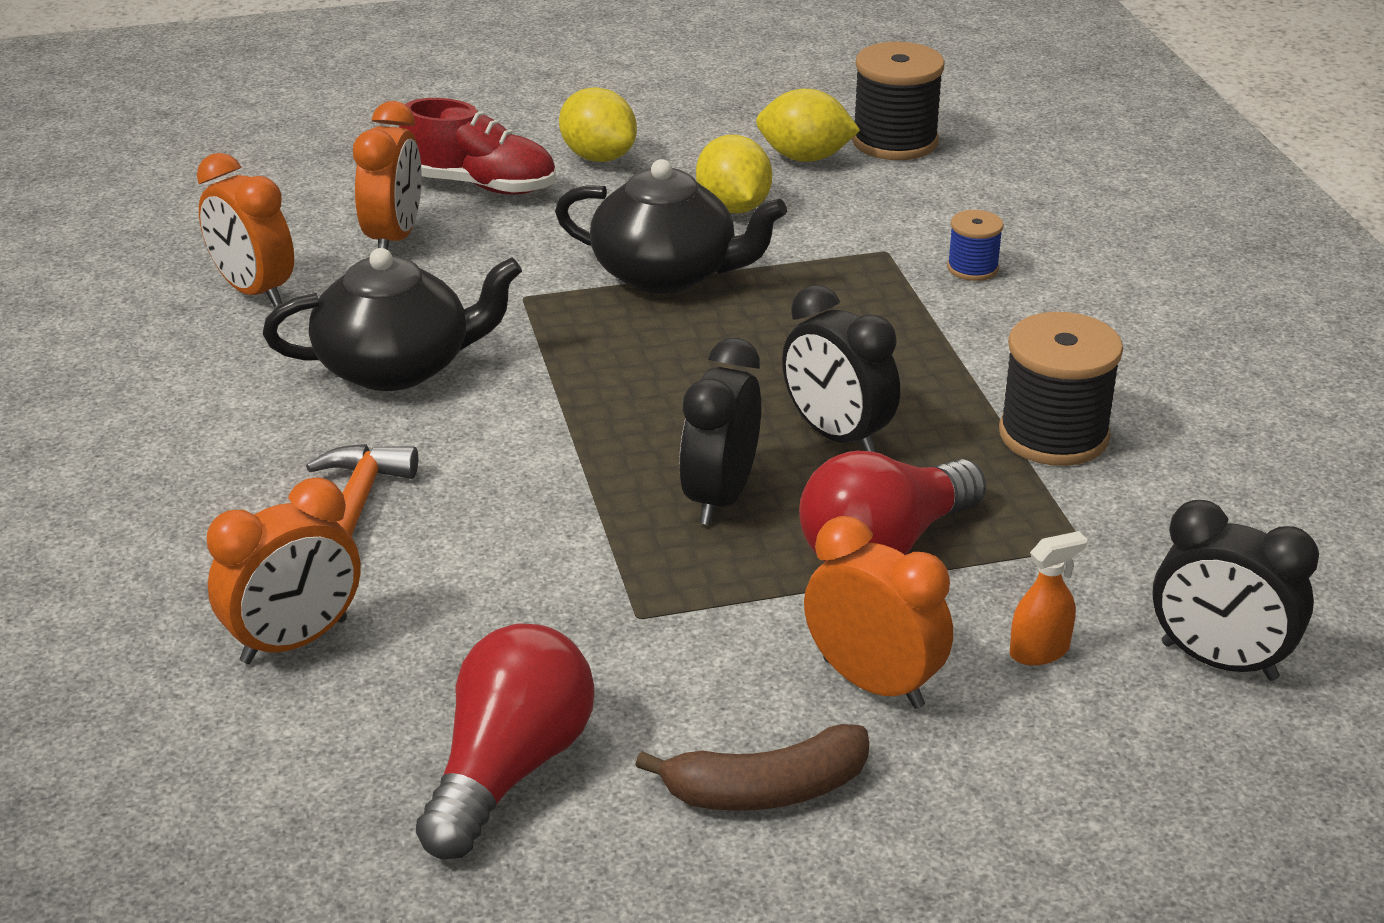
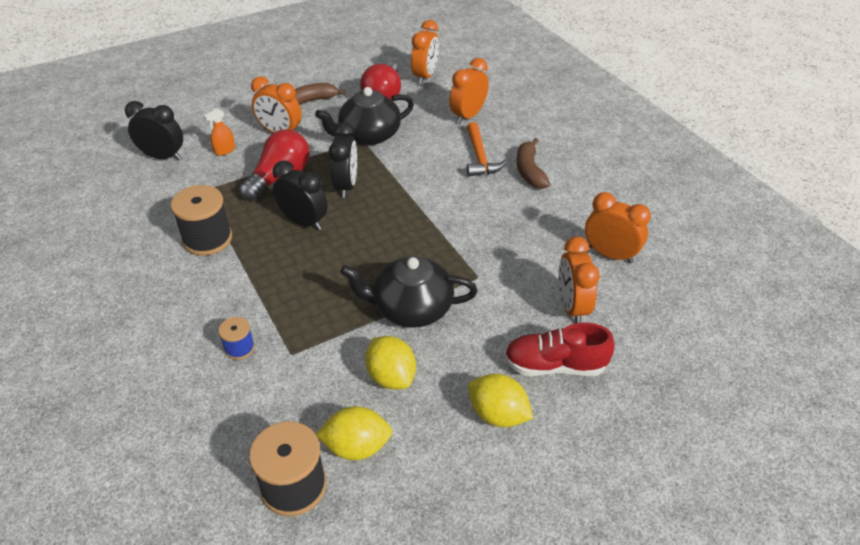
camera: 165 degrees right, 10 degrees up
black teapot [263,248,522,391] -> black teapot moved to [315,87,414,145]
none -> orange clock [411,20,439,85]
none -> brown banana [516,138,550,189]

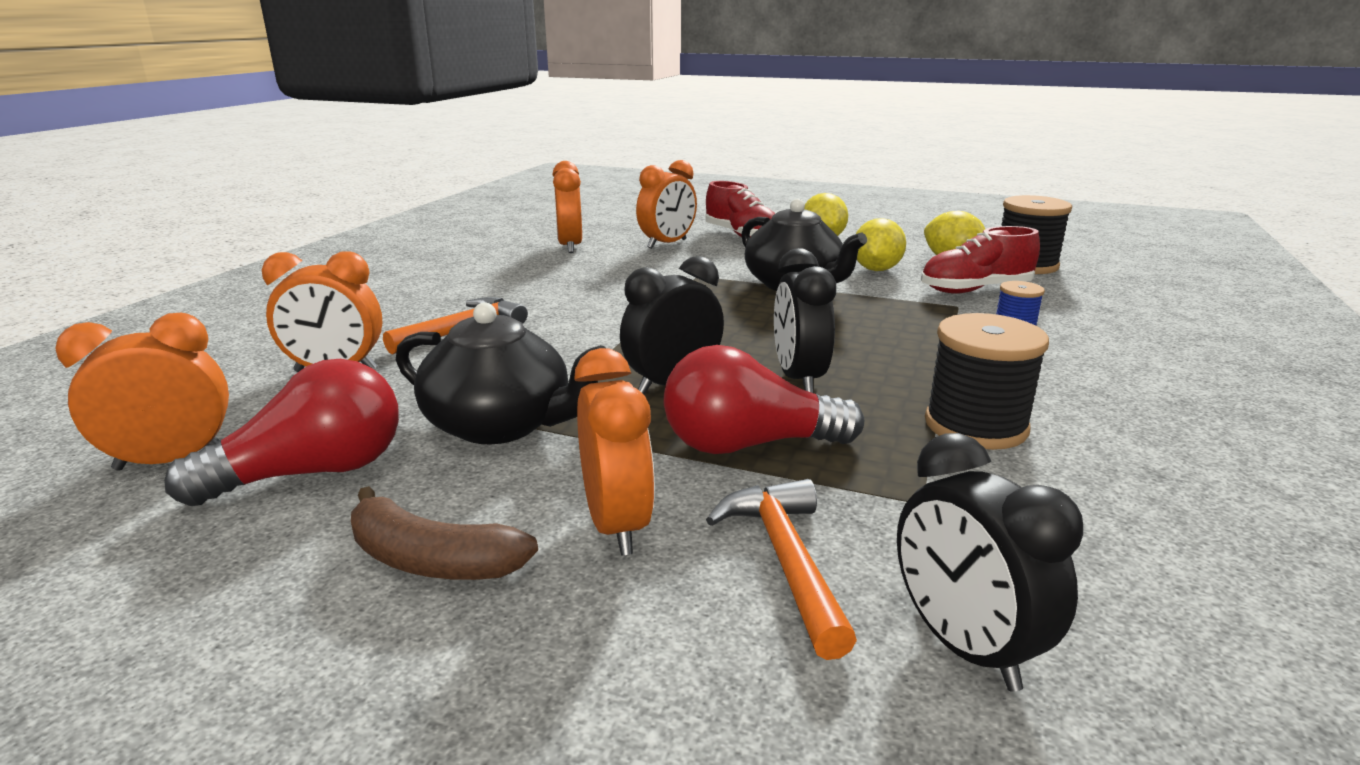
camera: 130 degrees left, 20 degrees down
orange spray bottle [203,108,235,156] -> orange hammer [706,479,857,660]
brown banana [516,138,550,189] -> none
none -> red shoe [921,226,1040,294]

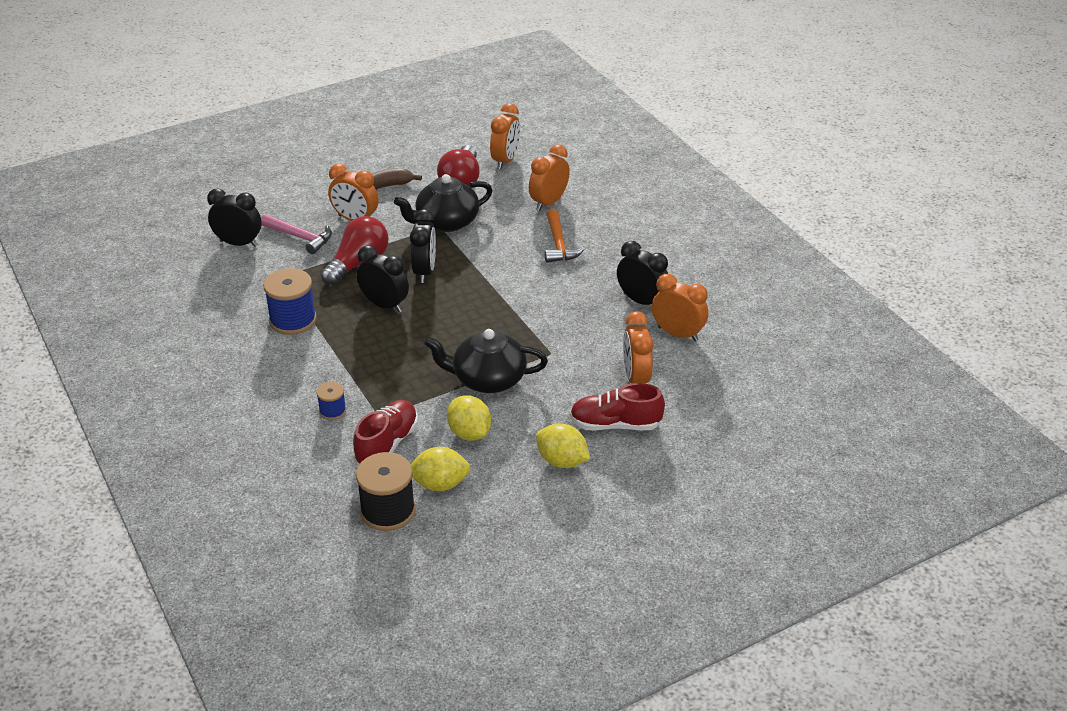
camera: 130 degrees right, 15 degrees up
orange hammer [706,479,857,660] -> pink hammer [261,214,332,254]
black spool [925,313,1049,450] -> blue spool [263,268,317,335]
none -> black clock [617,241,668,305]

